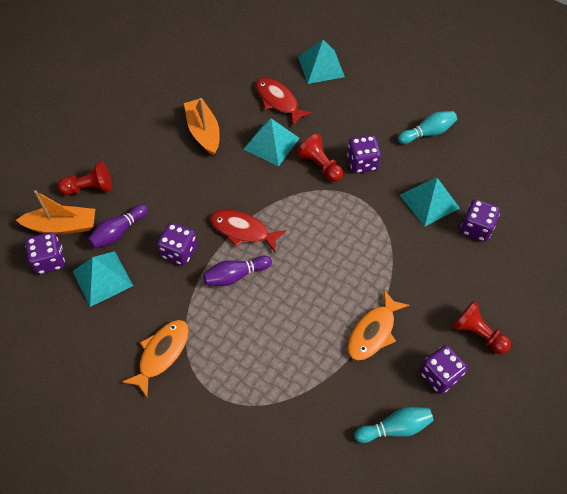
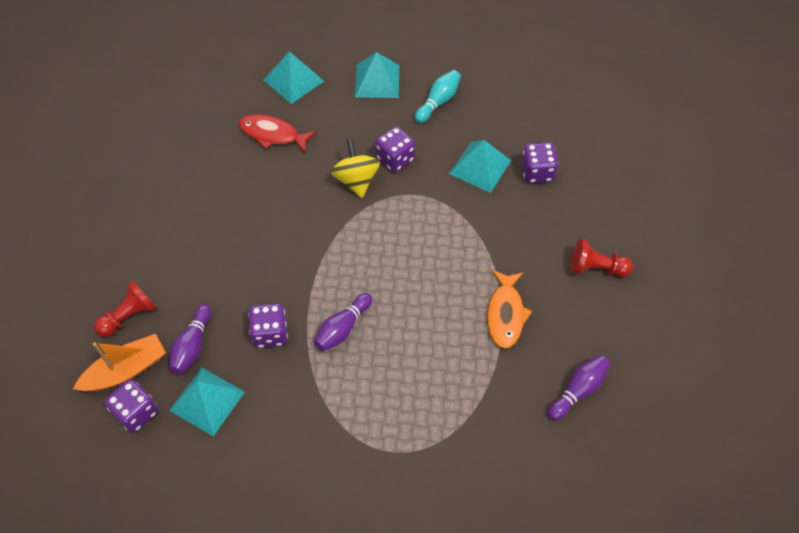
camera: 30 degrees left, 0 degrees up
orange fish [122,320,189,397] -> none
orange boat [184,98,220,156] -> none
red fish [210,210,286,252] -> none
turquoise pyramid [244,118,300,166] -> turquoise pyramid moved to [355,52,399,98]
red pawn [297,134,343,182] -> yellow spinning top [331,139,380,198]
turquoise bowling pin [354,407,434,443] -> purple bowling pin [548,355,610,421]
purple dice [420,345,467,394] -> none

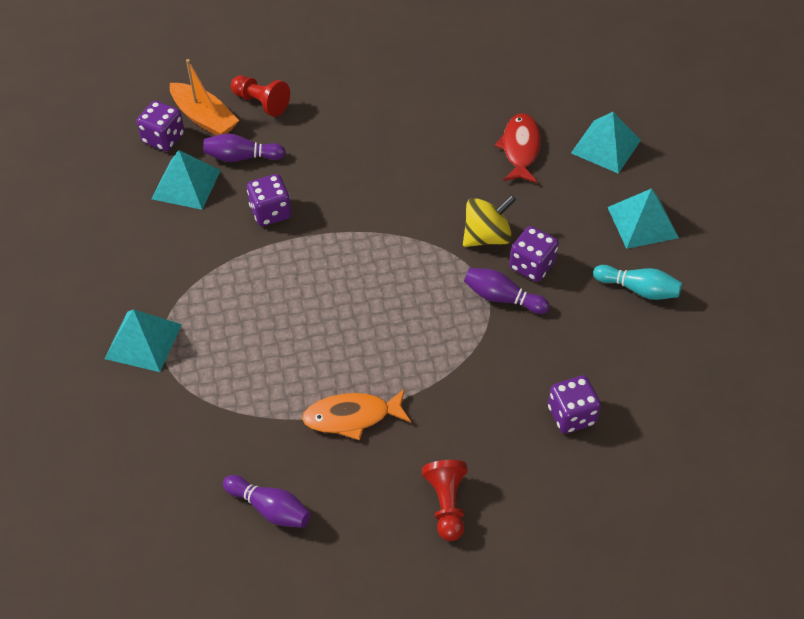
camera: 75 degrees right, 5 degrees down
purple bowling pin [314,293,372,351] -> purple bowling pin moved to [464,268,550,314]
turquoise pyramid [449,140,511,193] -> turquoise pyramid moved to [104,309,182,372]

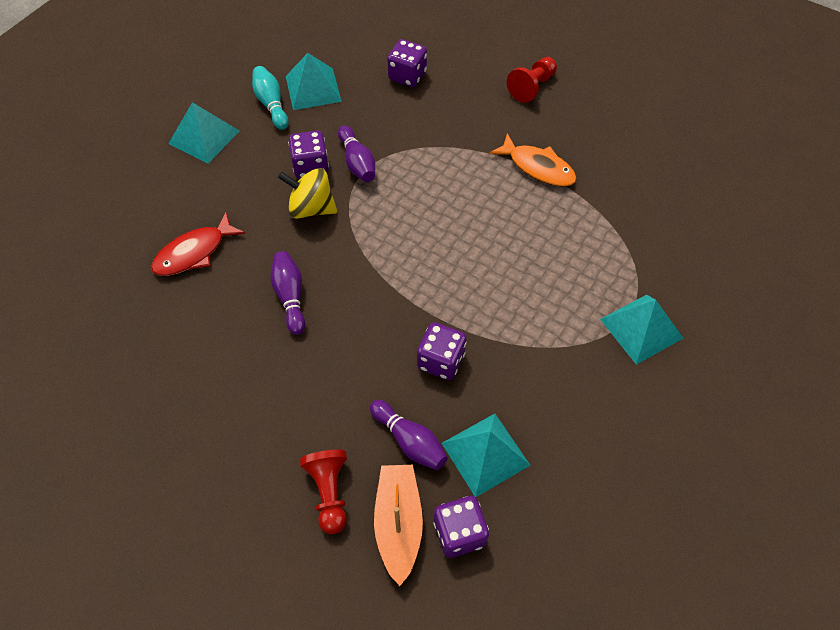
camera: 135 degrees left, 5 degrees up
purple bowling pin [223,475,311,528] -> purple bowling pin moved to [270,251,305,335]
turquoise pyramid [571,112,641,174] -> turquoise pyramid moved to [286,53,342,110]

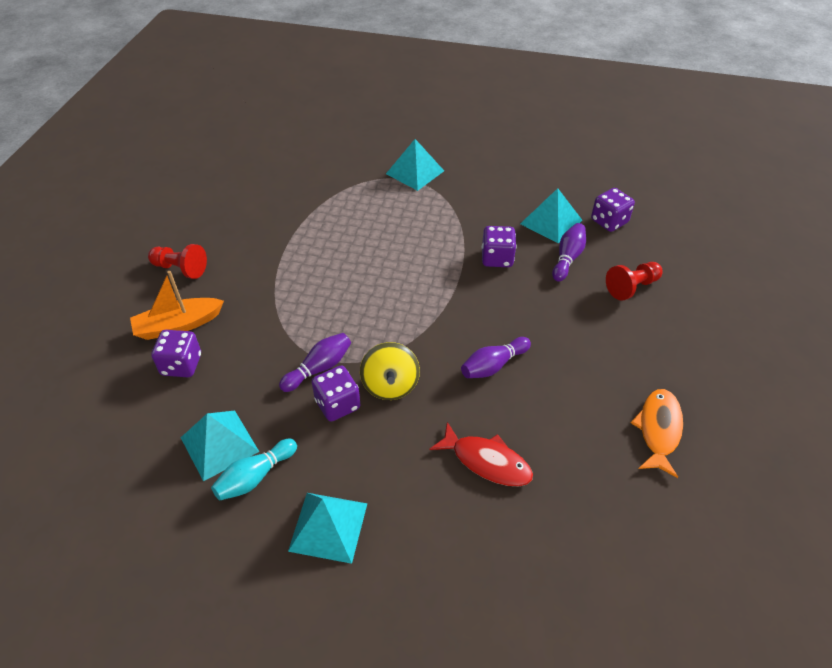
camera: 110 degrees left, 10 degrees down
orange boat [374,465,423,586] -> orange boat moved to [130,271,224,340]
orange fish [490,133,577,187] -> orange fish moved to [631,389,683,478]

